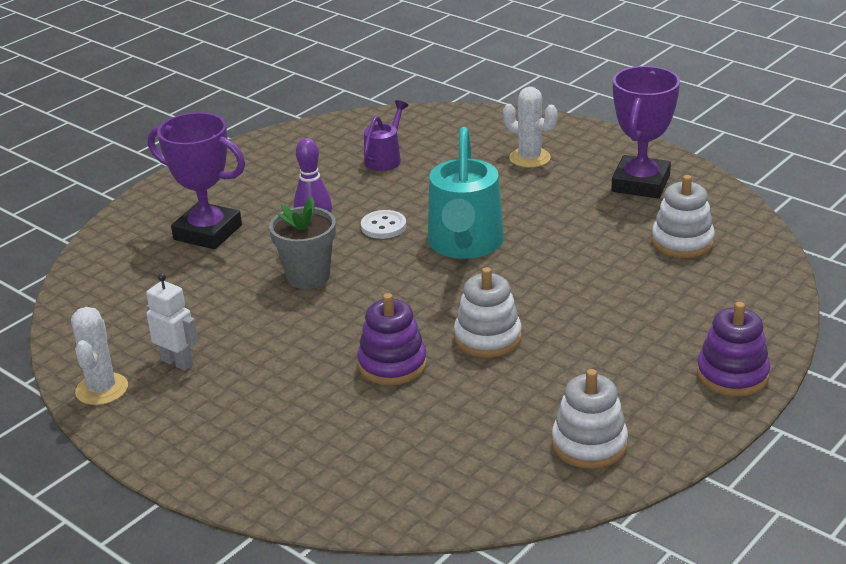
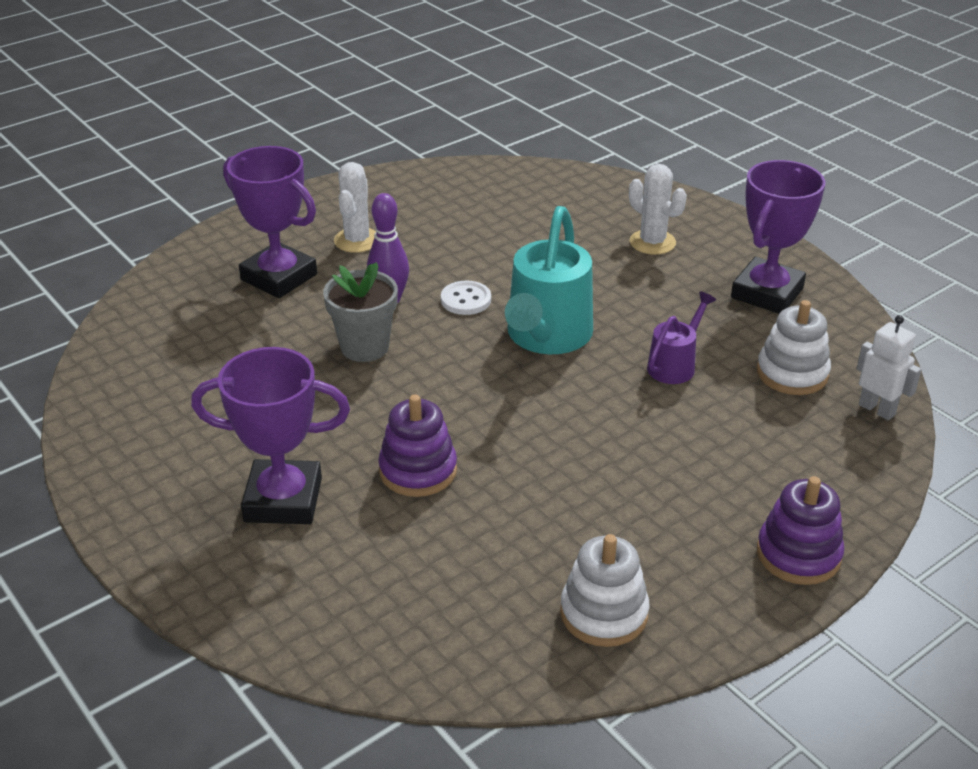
camera: 10 degrees right, 5 degrees up
white cactus [71,307,128,405] -> white cactus moved to [334,162,376,253]
white robot [146,273,198,371] -> white robot moved to [856,315,922,420]
purple watering can [364,100,409,171] -> purple watering can moved to [647,291,716,384]
white stacking toy [454,267,522,358] -> none
none -> purple trophy [191,347,350,524]

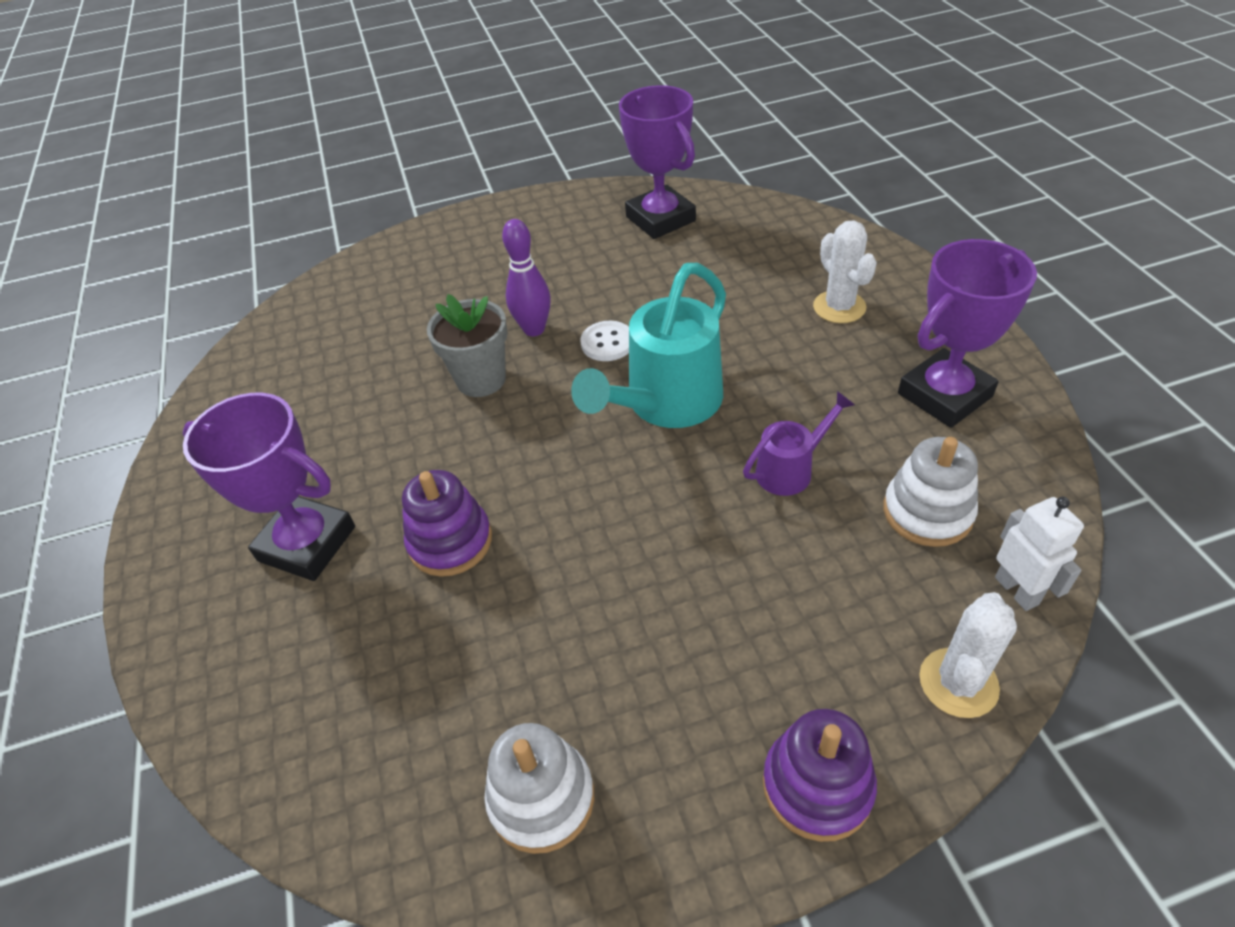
camera: 25 degrees right, 10 degrees up
purple trophy [223,146,317,298] -> purple trophy moved to [619,85,696,239]
white cactus [334,162,376,253] -> white cactus moved to [919,592,1017,718]

